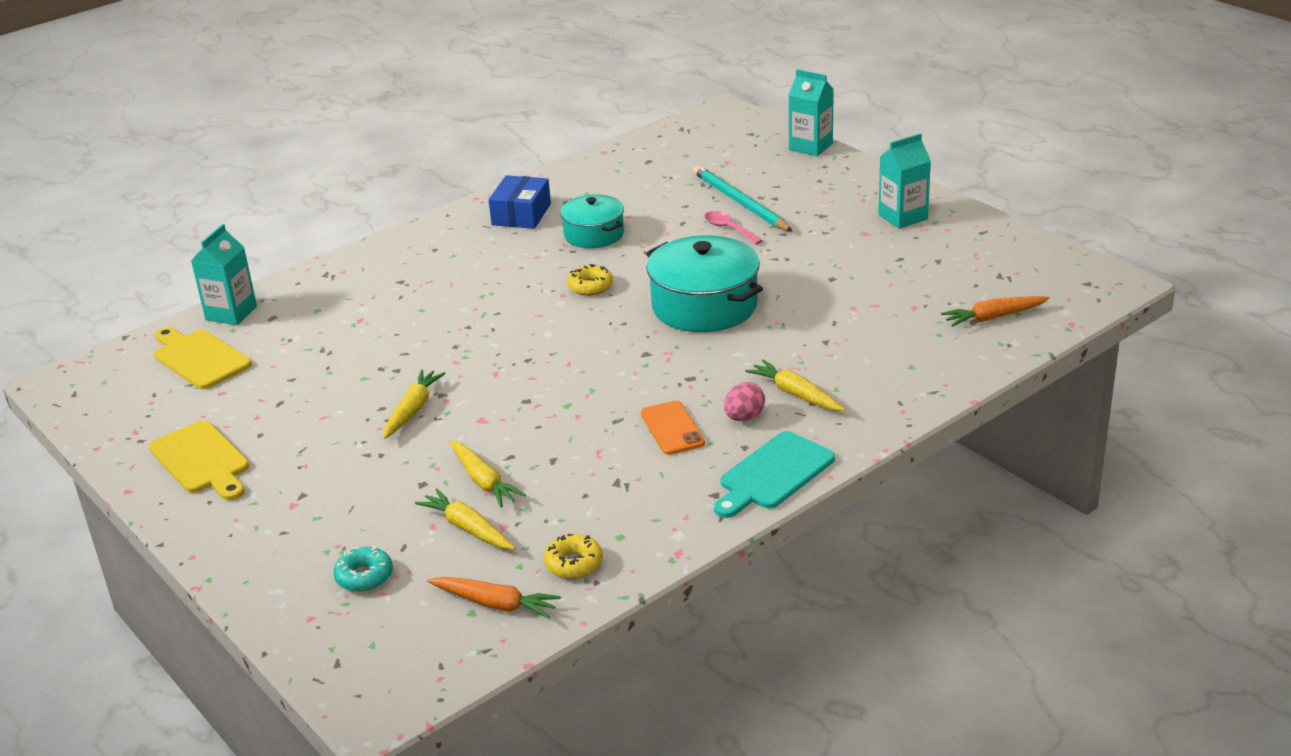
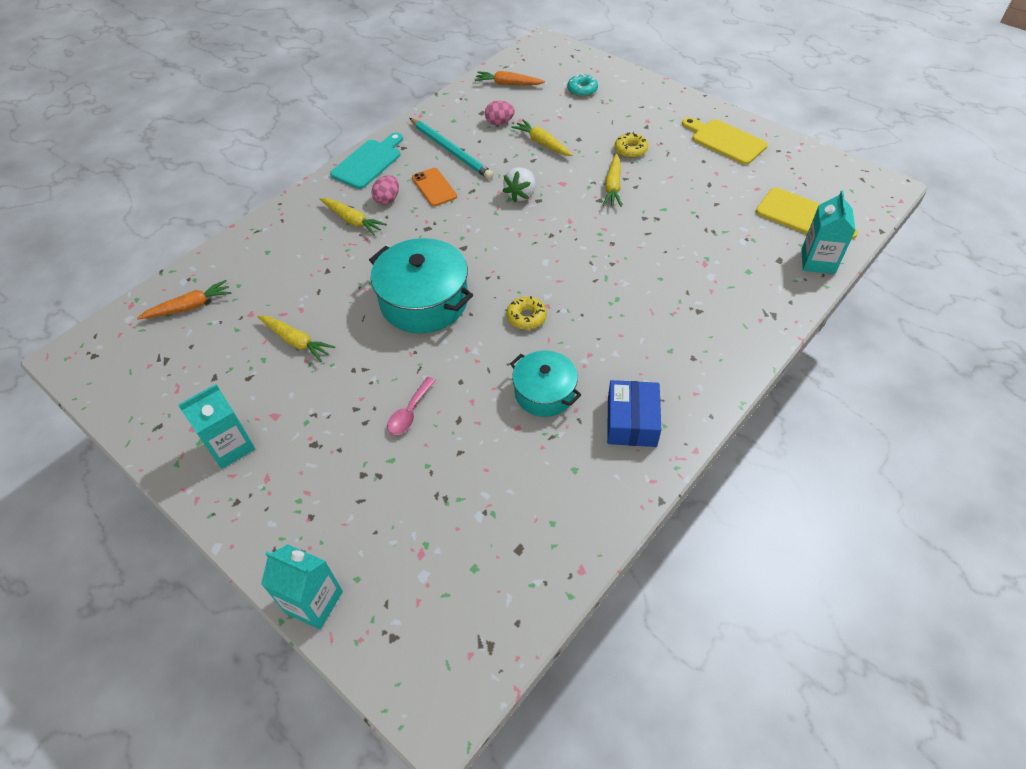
camera: 170 degrees right, 20 degrees up
yellow carrot [415,488,515,550] -> yellow carrot moved to [257,315,335,362]
yellow donut [544,534,603,579] -> yellow donut moved to [614,132,648,158]
turquoise pencil [693,165,793,232] -> turquoise pencil moved to [409,118,494,179]
pink spoon [705,211,763,245] -> pink spoon turned 75 degrees clockwise [387,377,436,435]
none -> pink egg [485,101,515,125]
none -> white strawberry [503,167,536,202]

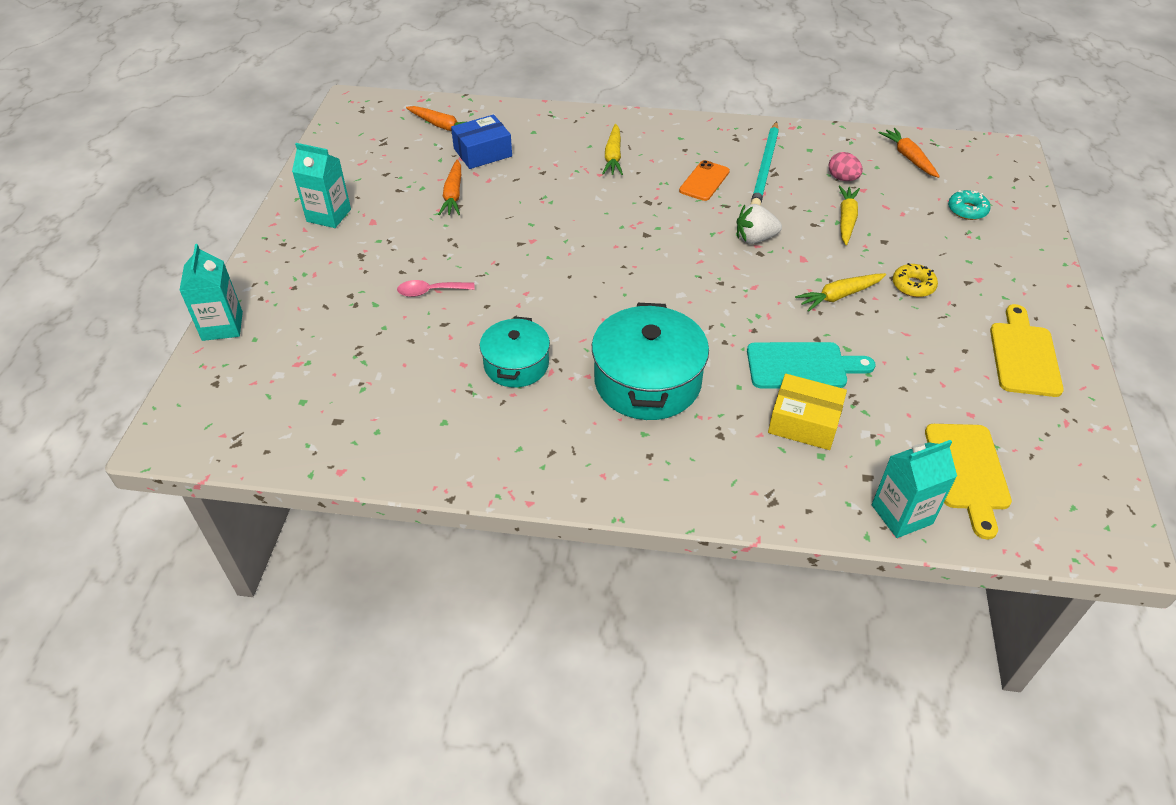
camera: 55 degrees right, 5 degrees down
yellow carrot [257,315,335,362] -> orange carrot [438,159,461,215]
turquoise cutting board [330,133,403,189] -> turquoise cutting board moved to [747,342,875,388]
turquoise pot [369,238,473,333] -> turquoise pot moved to [592,303,709,420]
pink egg [372,175,399,205] -> none
yellow donut [506,296,547,330] -> none
blue box [607,380,661,447] -> blue box moved to [451,115,512,169]
none -> yellow box [768,374,847,450]

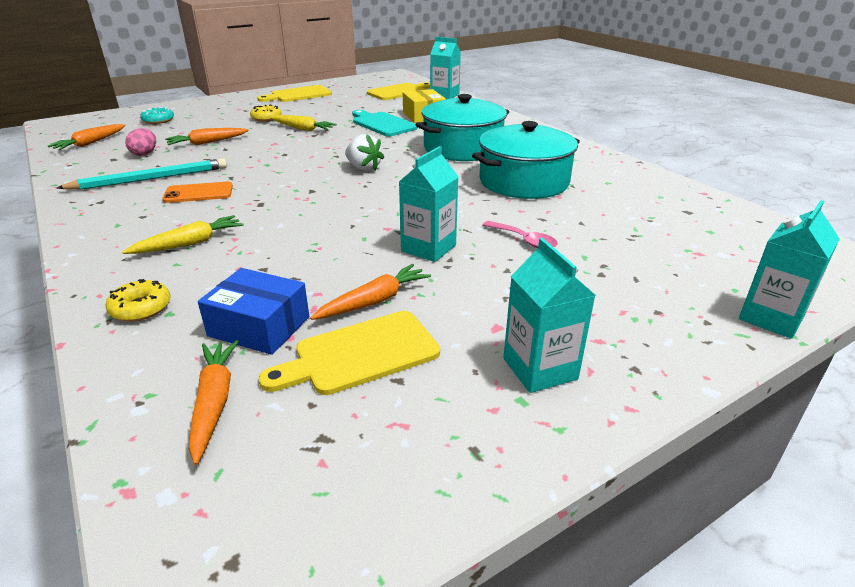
camera: 130 degrees left, 15 degrees down
turquoise pot [480,316,550,388] -> turquoise pot [472,121,580,199], size x1.62
white strawberry [737,204,782,244] -> white strawberry moved to [345,134,384,171]
yellow carrot [839,185,860,245] -> orange carrot [165,128,249,145]
none -> yellow donut [105,279,170,322]
none -> yellow cutting board [259,311,440,395]
none -> turquoise carton [399,146,458,262]

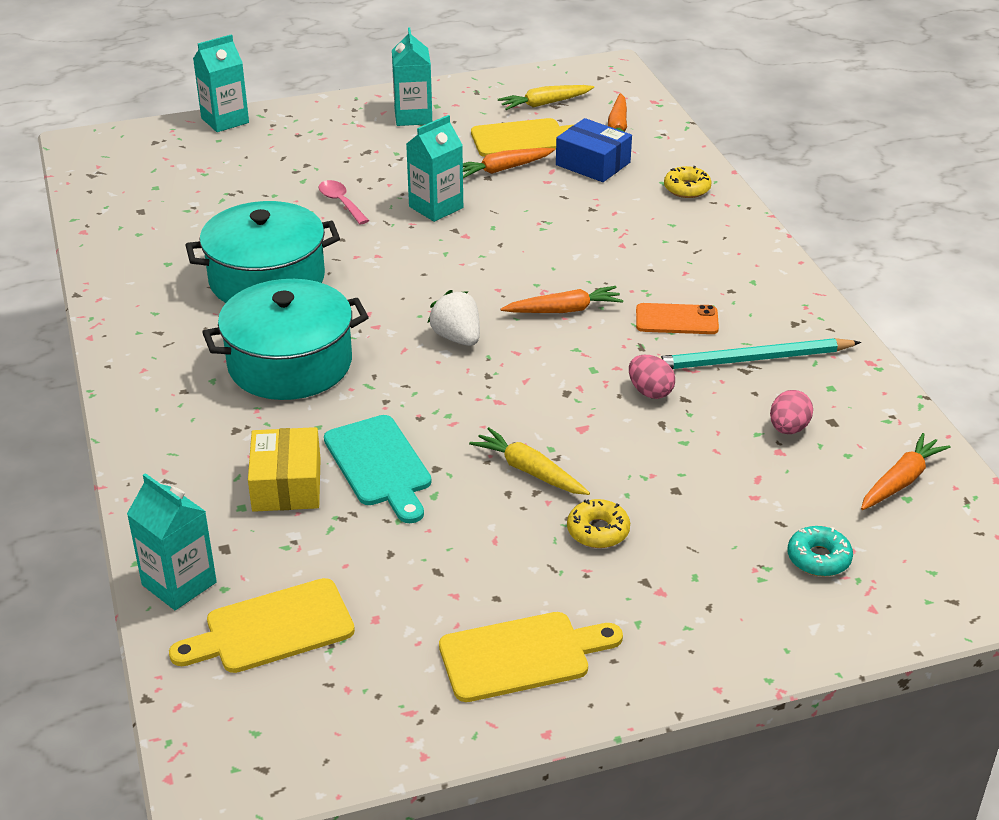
camera: 165 degrees left, 5 degrees up
yellow carrot [122,215,244,254] -> yellow carrot moved to [498,85,594,110]
orange carrot [165,128,249,145] -> orange carrot moved to [500,286,624,313]
none -> pink egg [629,355,675,399]

